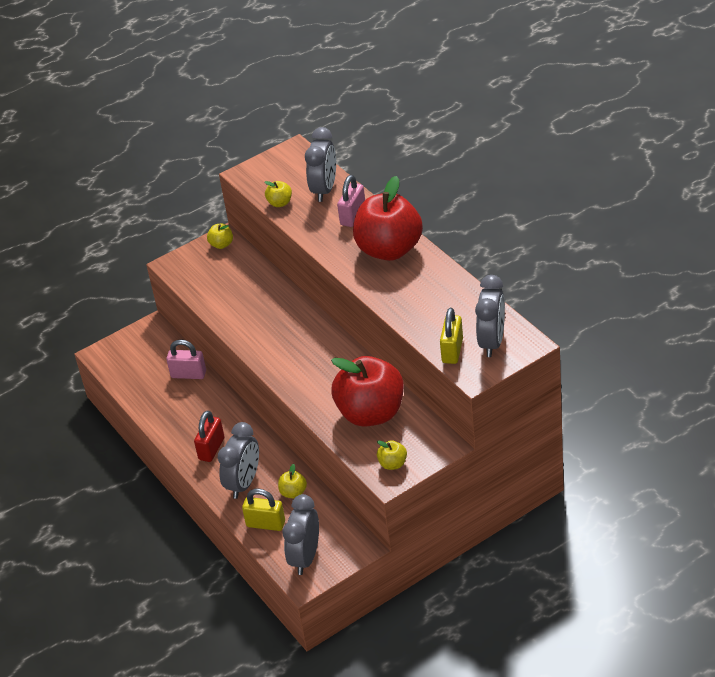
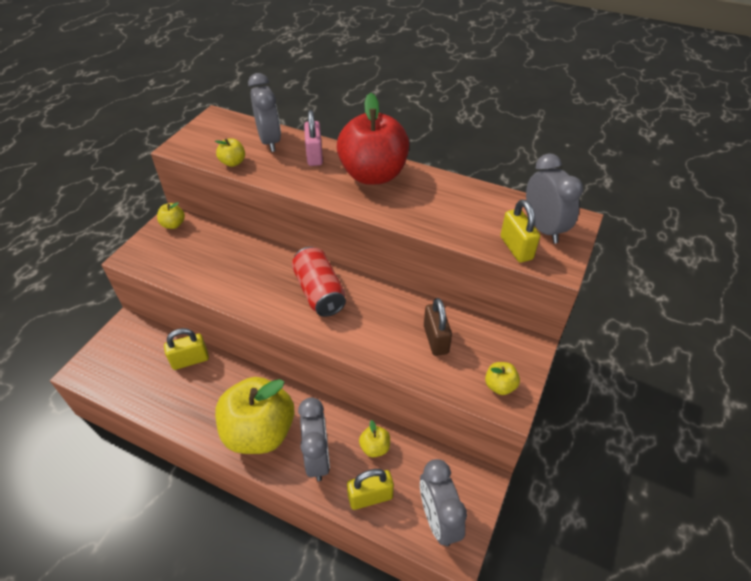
camera: 35 degrees left, 5 degrees up
pink padlock [166,339,206,379] -> yellow padlock [164,328,209,370]
red padlock [194,411,224,462] -> yellow apple [215,377,294,454]
red apple [331,356,404,427] -> brown padlock [424,298,452,356]
none -> red can [292,247,346,317]

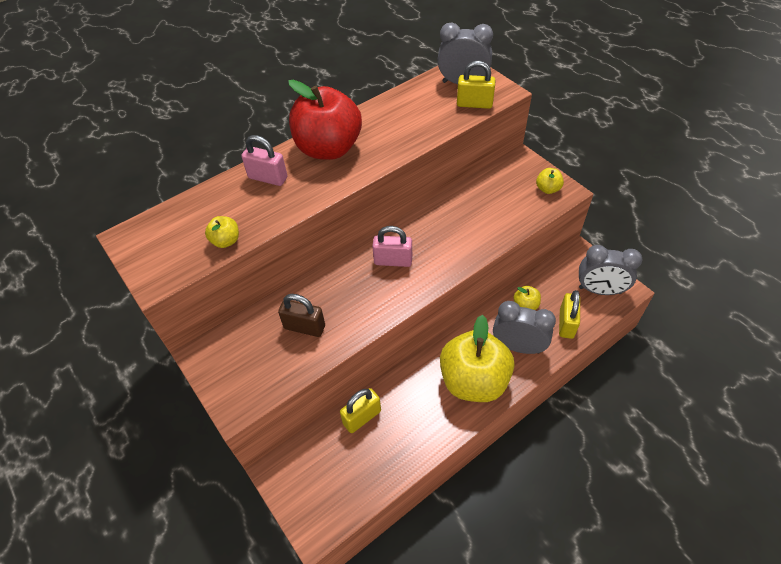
camera: 60 degrees left, 5 degrees up
yellow apple [157,202,185,229] -> none
yellow padlock [164,328,209,370] -> yellow padlock turned 45 degrees clockwise [340,388,381,433]
grey clock [248,73,281,152] -> none
red can [292,247,346,317] -> pink padlock [372,226,412,267]
brown padlock [424,298,452,356] -> brown padlock moved to [278,294,325,337]

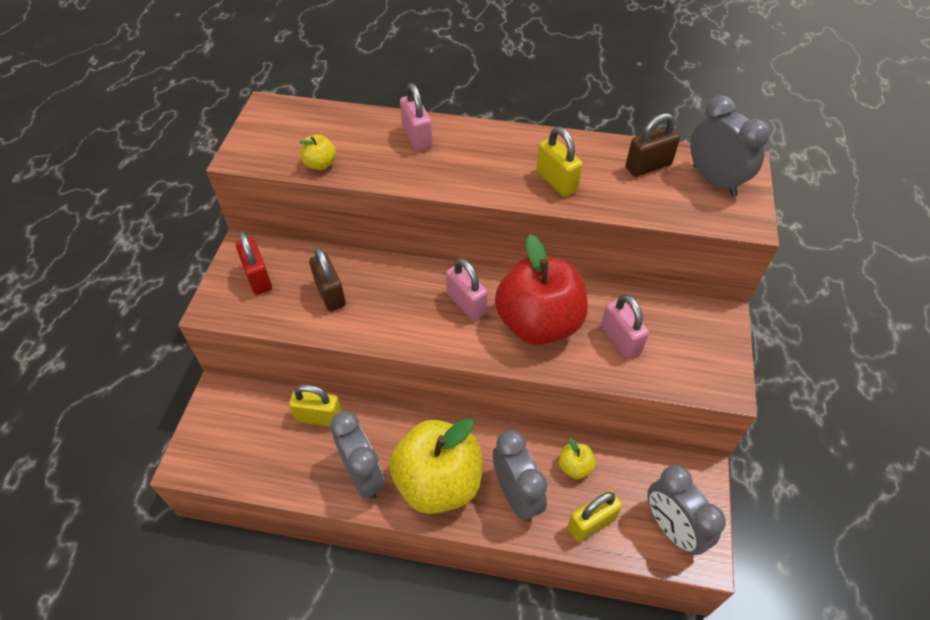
camera: 45 degrees right, 0 degrees up
red apple [288,80,362,160] -> red apple moved to [495,234,588,345]
yellow padlock [457,60,496,109] -> yellow padlock moved to [536,127,583,197]
yellow apple [536,168,564,194] -> none
none -> red padlock [236,231,272,295]
none -> grey clock [330,411,384,500]
none -> pink padlock [601,294,649,359]
none -> brown padlock [626,113,680,177]

